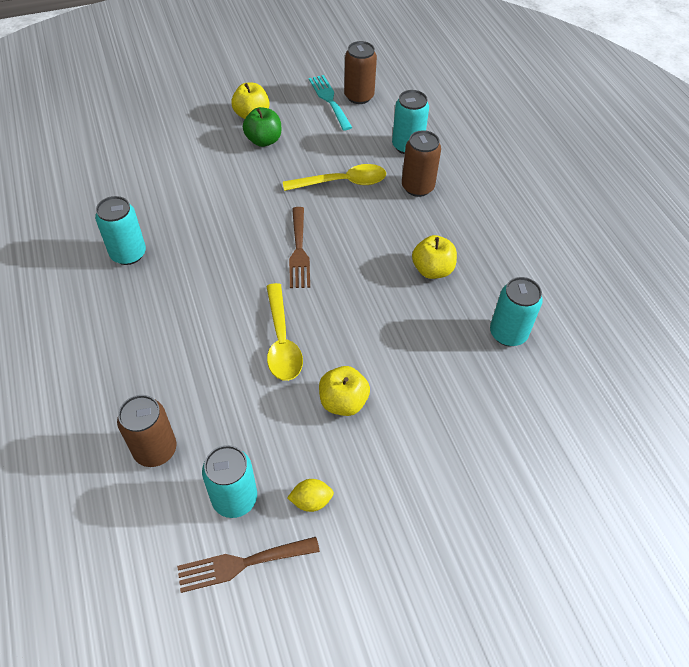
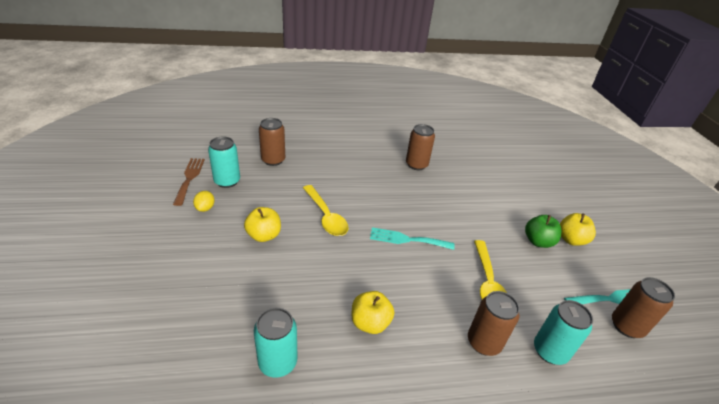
camera: 100 degrees right, 15 degrees down
turquoise can [95,196,146,265] -> brown can [406,124,435,170]
yellow spoon [266,283,303,381] -> yellow spoon turned 120 degrees counterclockwise [303,185,349,236]
brown fork [289,207,310,288] -> turquoise fork [370,227,455,250]

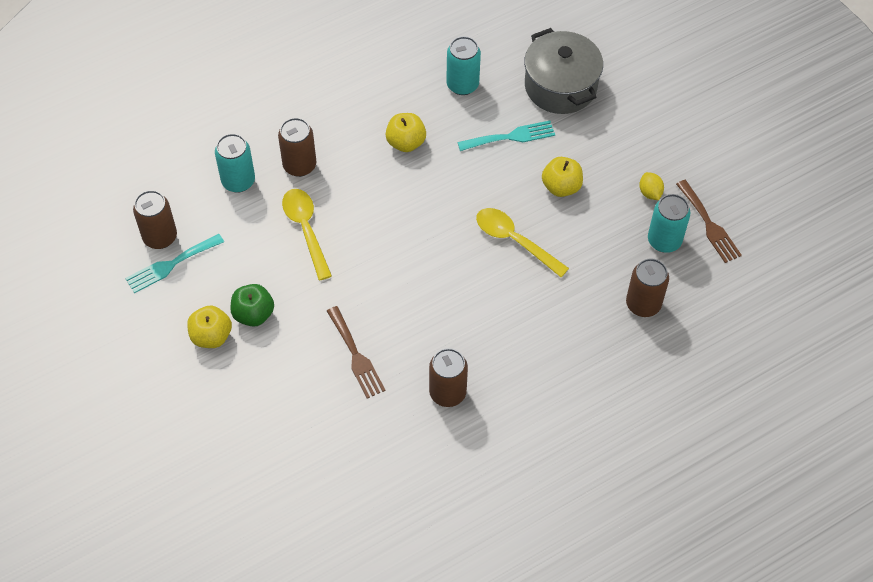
camera: 160 degrees right, 20 degrees up
turquoise fork [370,227,455,250] -> turquoise fork moved to [457,120,555,151]
none -> brown fork [327,306,385,399]
none -> grey pot [524,28,603,114]

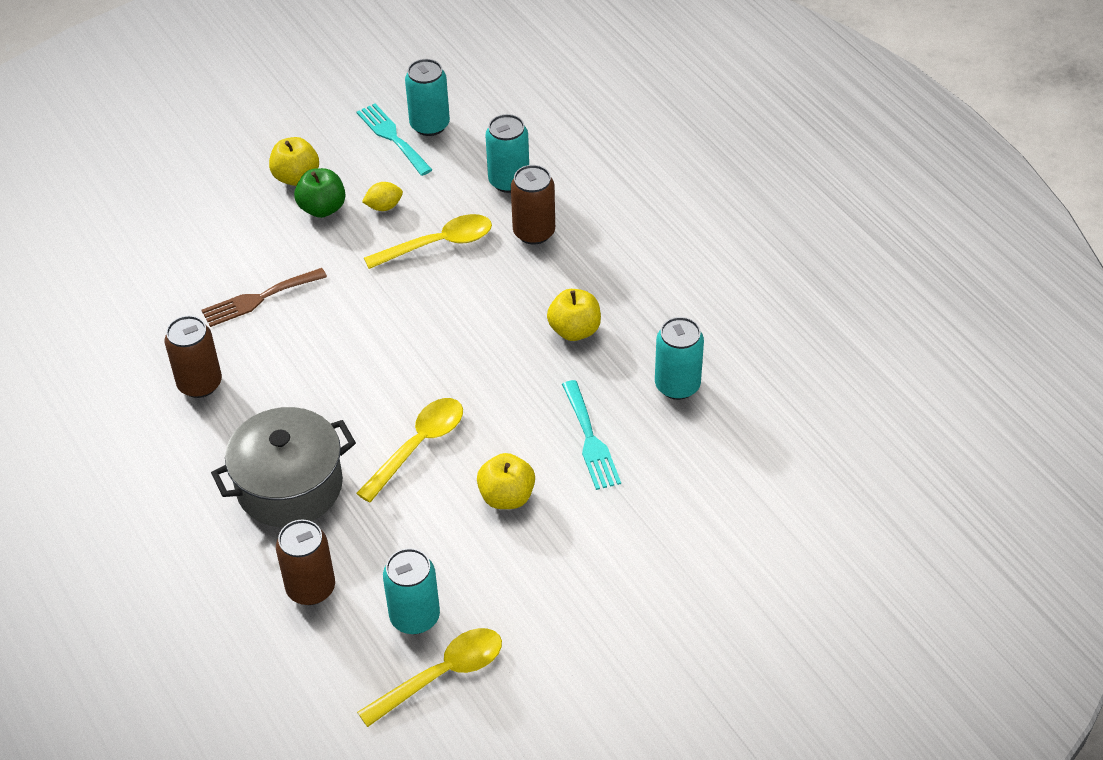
camera: 90 degrees right, 10 degrees down
brown can [133,190,177,249] -> turquoise can [405,59,450,136]
grey pot [524,28,603,114] -> grey pot moved to [211,407,356,527]
yellow lemon [639,172,664,200] -> yellow lemon moved to [362,182,403,211]
brown fork [676,180,742,263] -> yellow spoon [357,628,502,727]

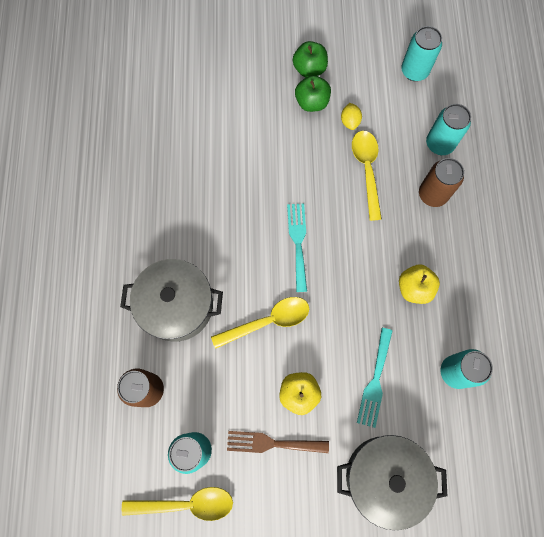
camera: 30 degrees right, 25 degrees up
brown can [165,316,222,398] -> none
brown fork [202,268,327,327] -> brown fork moved to [227,431,329,453]
yellow apple [269,137,319,186] -> green apple [293,41,328,77]
turquoise fork [357,104,432,176] -> turquoise fork moved to [287,204,307,292]
yellow lemon [362,182,403,211] -> yellow lemon turned 75 degrees clockwise [341,103,362,130]
yellow spoon [364,214,492,269] -> yellow spoon turned 105 degrees counterclockwise [352,131,382,221]
none -> grey pot [337,435,447,530]

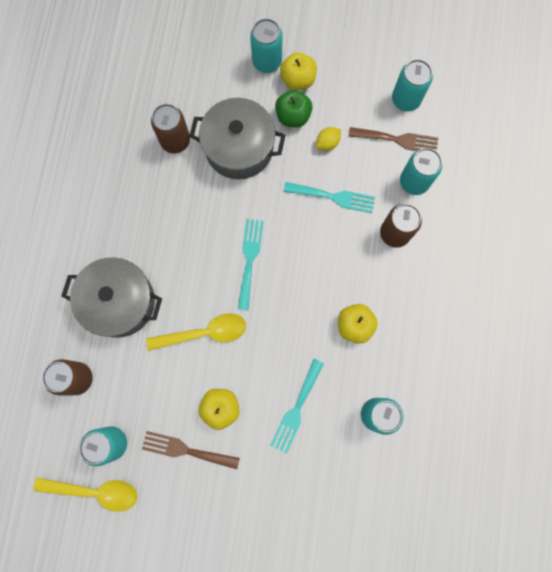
camera: 10 degrees right, 5 degrees up
green apple [293,41,328,77] -> yellow apple [280,52,317,90]
grey pot [337,435,447,530] -> grey pot moved to [189,98,286,179]
yellow lemon [341,103,362,130] -> yellow lemon turned 45 degrees clockwise [316,127,341,151]
yellow spoon [352,131,382,221] -> turquoise fork [284,182,375,213]
none -> brown can [151,104,190,153]
none -> turquoise can [250,19,283,73]
none -> brown fork [349,127,438,151]

